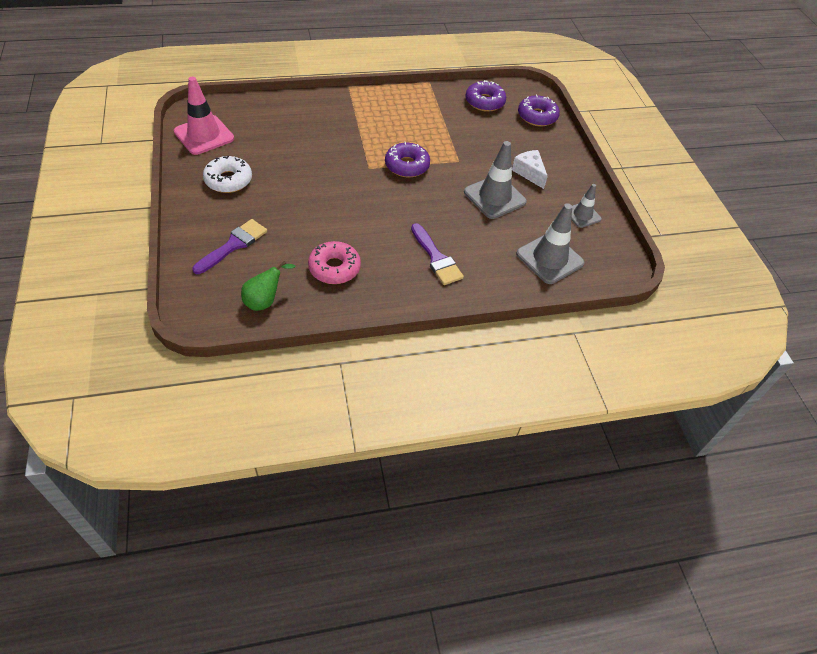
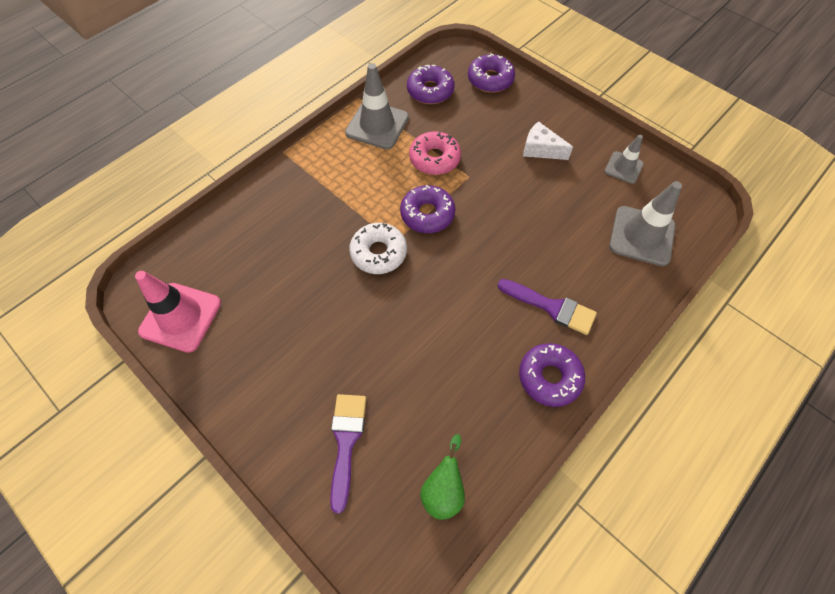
camera: 30 degrees left, 10 degrees up
white donut [203,156,252,193] -> white donut moved to [349,223,407,274]
pink donut [308,241,361,284] -> pink donut moved to [409,131,461,175]
grey traffic cone [464,141,527,219] -> grey traffic cone moved to [345,63,409,149]
none -> purple donut [519,343,585,407]

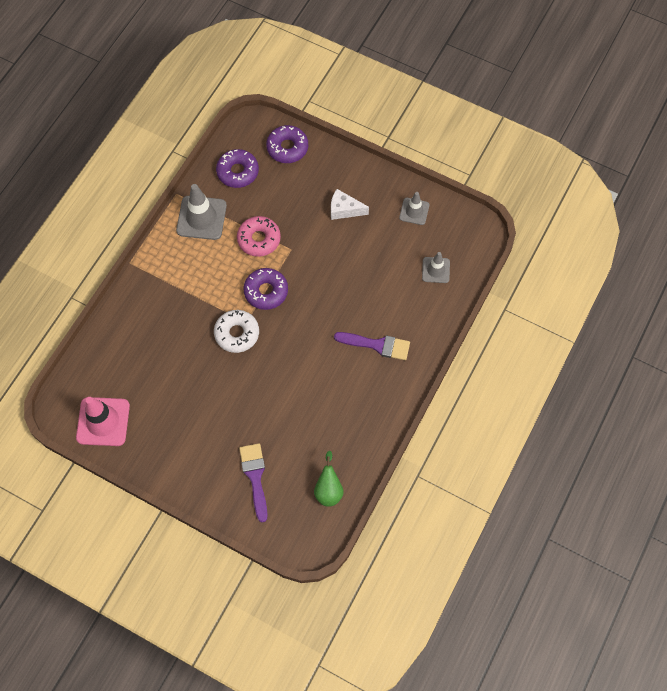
camera: 15 degrees left, 5 degrees up
purple donut [519,343,585,407] -> none
grey traffic cone [609,181,682,266] -> grey traffic cone [422,252,450,283], size x0.59

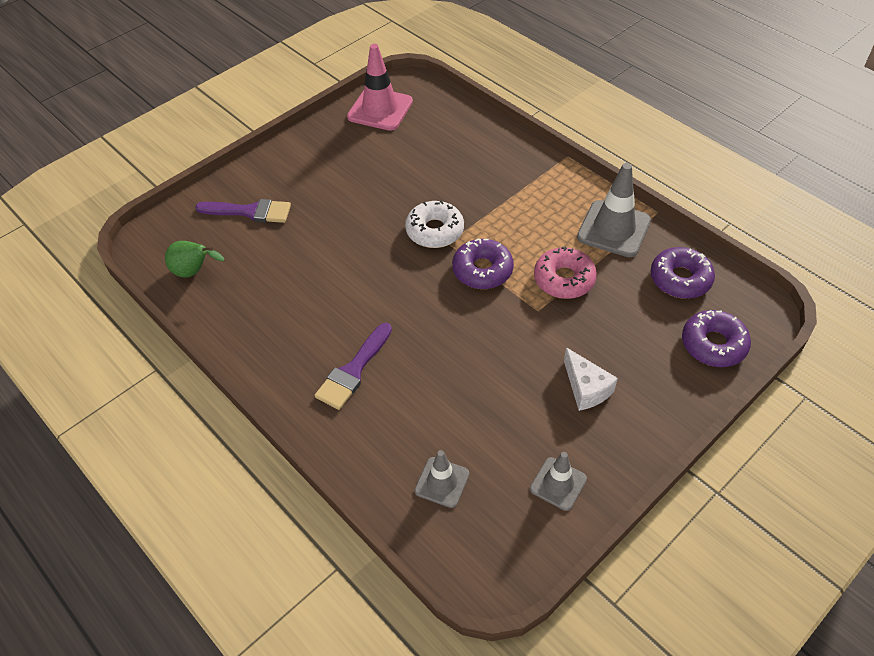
camera: 110 degrees right, 15 degrees down
white cheese [331,189,369,220] -> white cheese turned 120 degrees clockwise [564,347,618,411]

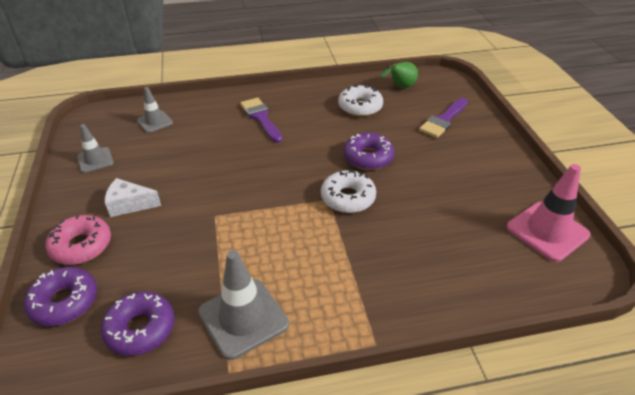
camera: 120 degrees right, 10 degrees down
purple donut [452,239,514,289] -> purple donut moved to [343,133,394,170]
pink donut [534,247,597,299] -> pink donut moved to [45,215,111,265]
none -> white donut [338,85,383,117]

